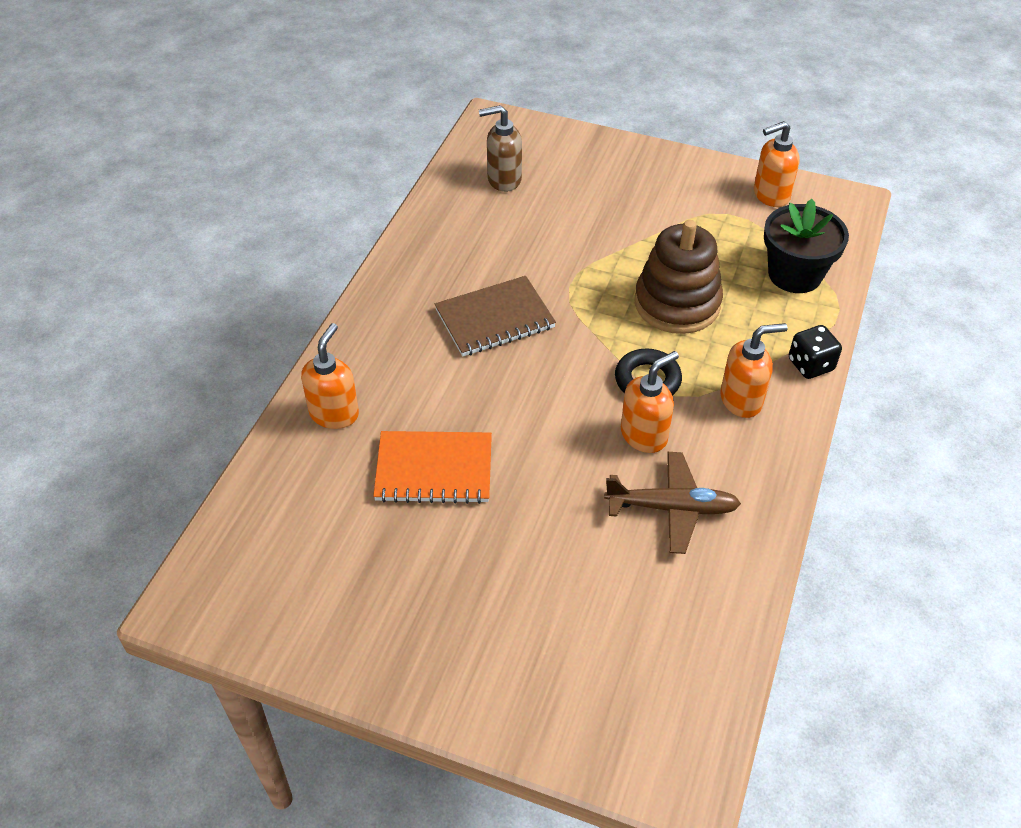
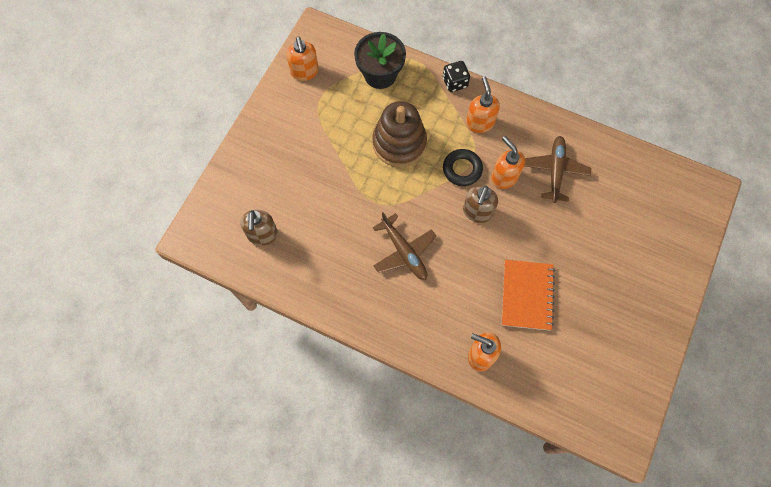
camera: 85 degrees left, 20 degrees up
brown notebook [435,276,556,357] -> brown plane [373,212,436,280]
none -> brown soap dispenser [463,186,498,223]

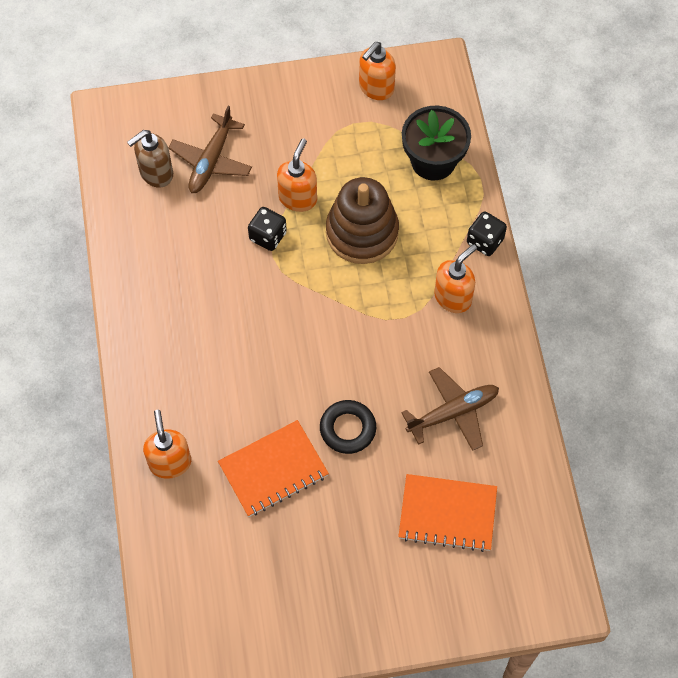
camera: 55 degrees right, 5 degrees down
brown plane [373,212,436,280] -> brown plane moved to [168,106,252,193]
black ring [443,149,483,186] -> black ring moved to [320,400,376,454]
brown soap dispenser [463,186,498,223] -> none
orange soap dispenser [491,136,525,189] -> orange soap dispenser moved to [277,138,317,212]
none -> black dice [248,207,287,251]
none -> orange notebook [398,474,497,552]

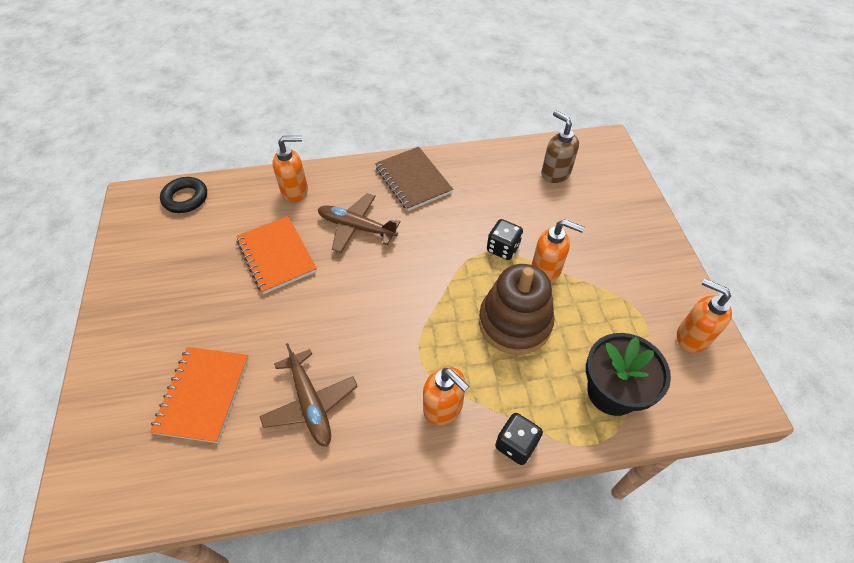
camera: 90 degrees right, 10 degrees down
brown plane [168,106,252,193] -> brown plane moved to [318,193,401,253]
black ring [320,400,376,454] -> black ring moved to [160,177,207,213]
none -> brown notebook [375,147,453,211]

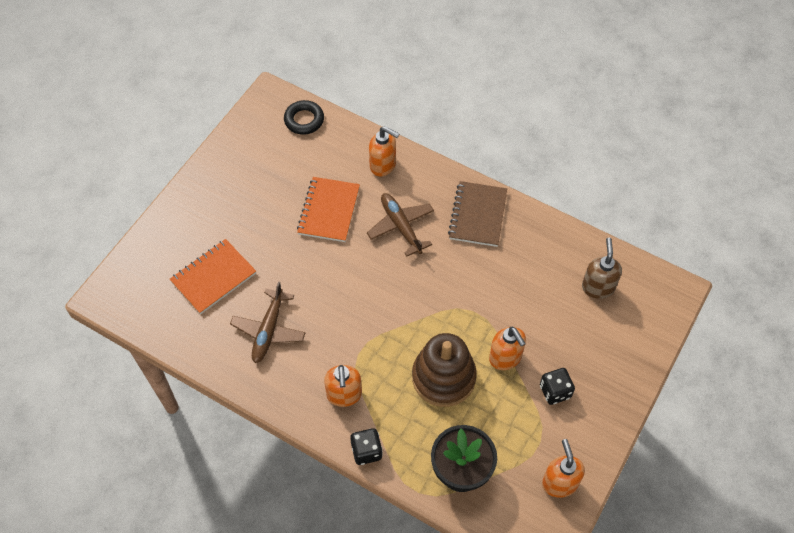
camera: 40 degrees right, 5 degrees up
black dice [487,219,523,260] -> black dice moved to [540,368,575,405]

